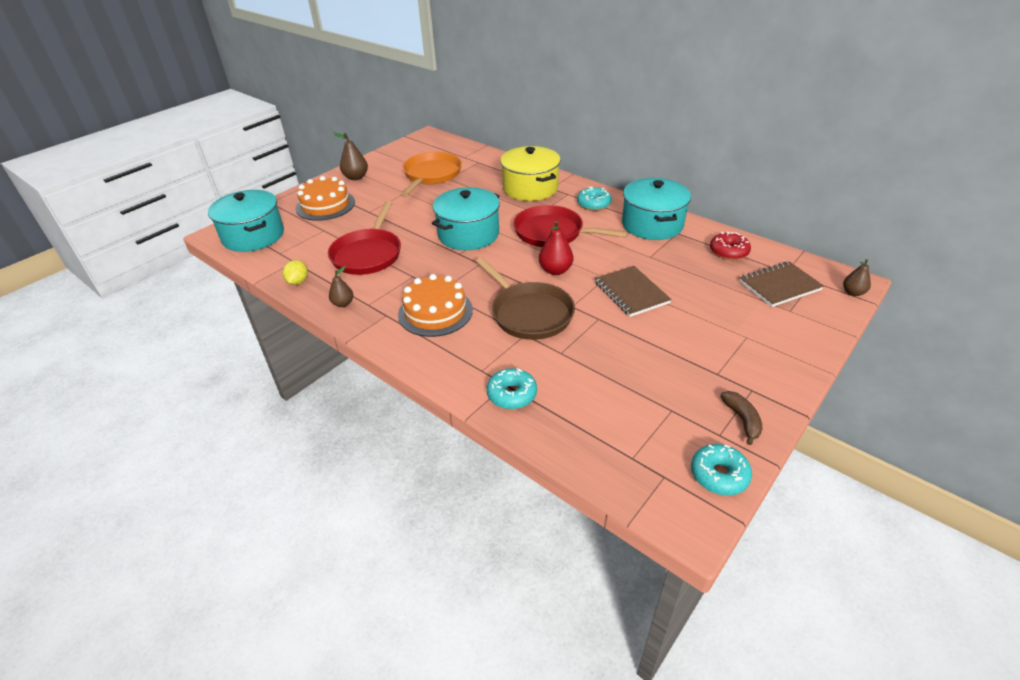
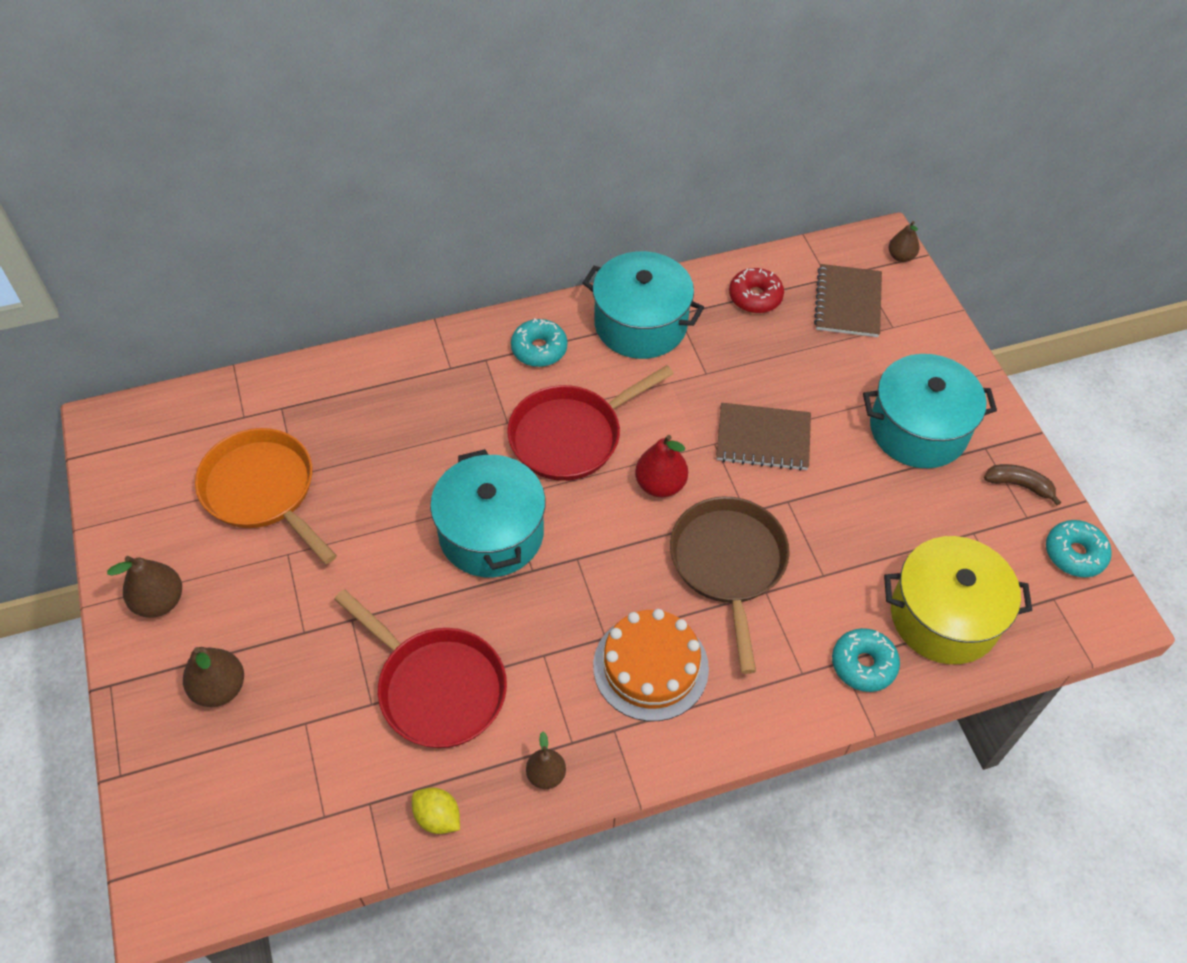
camera: 60 degrees left, 15 degrees up
turquoise pot [208,190,284,252] -> turquoise pot moved to [863,354,997,468]
orange cake [296,176,355,221] -> brown pear [183,647,244,707]
brown pan [476,258,575,340] -> brown pan turned 90 degrees counterclockwise [670,497,790,674]
yellow pot [500,146,561,201] -> yellow pot moved to [884,536,1032,664]

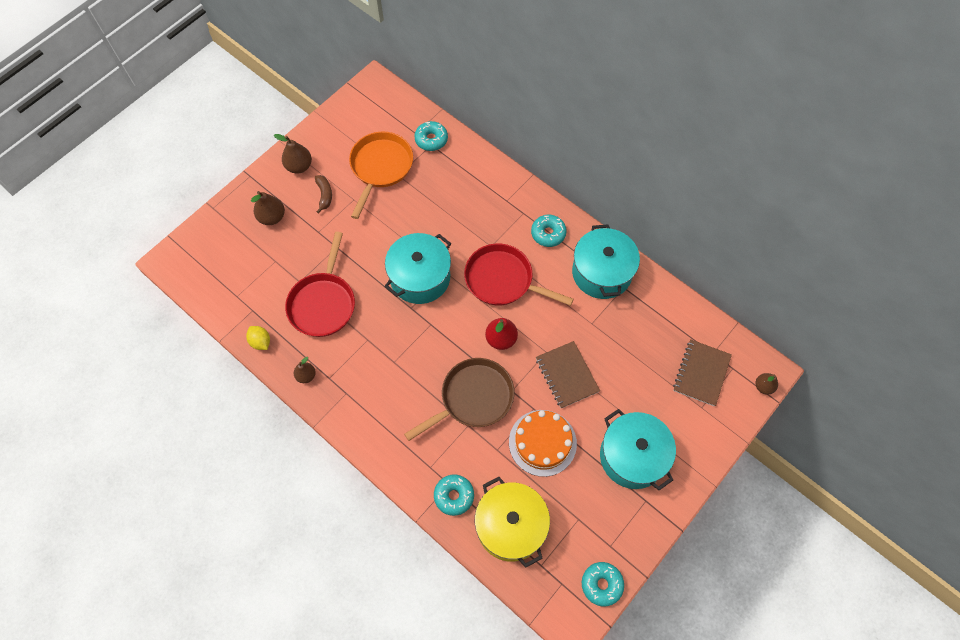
camera: 60 degrees right, 10 degrees up
yellow lemon [412,788,460,834] -> yellow lemon turned 45 degrees counterclockwise [246,326,270,350]
orange cake [593,609,709,721] -> orange cake moved to [509,410,577,477]
red donut [729,268,784,313] -> none
brown notebook [814,264,882,337] -> brown notebook turned 45 degrees counterclockwise [673,339,732,407]
brown banana [984,464,1061,506] -> brown banana moved to [315,175,332,214]
none -> turquoise donut [414,121,448,151]

